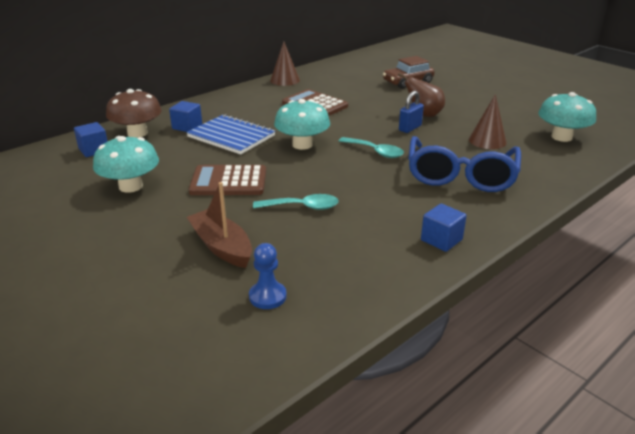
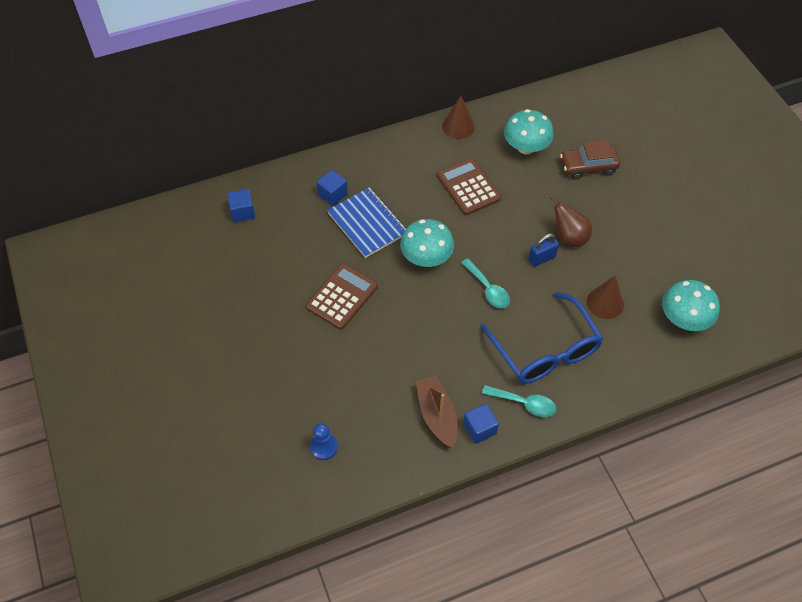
camera: 20 degrees right, 25 degrees up
turquoise mushroom [93,136,159,193] -> turquoise mushroom moved to [504,109,554,154]
brown mushroom [106,89,162,138] -> none
brown boat [187,182,252,268] -> brown boat moved to [416,376,458,448]
brown calculator [189,165,266,195] -> brown calculator turned 105 degrees clockwise [306,264,378,330]
turquoise spoon [253,194,339,210] -> turquoise spoon moved to [482,385,556,417]
blue glasses [408,136,521,192] -> blue glasses turned 60 degrees counterclockwise [480,292,603,384]

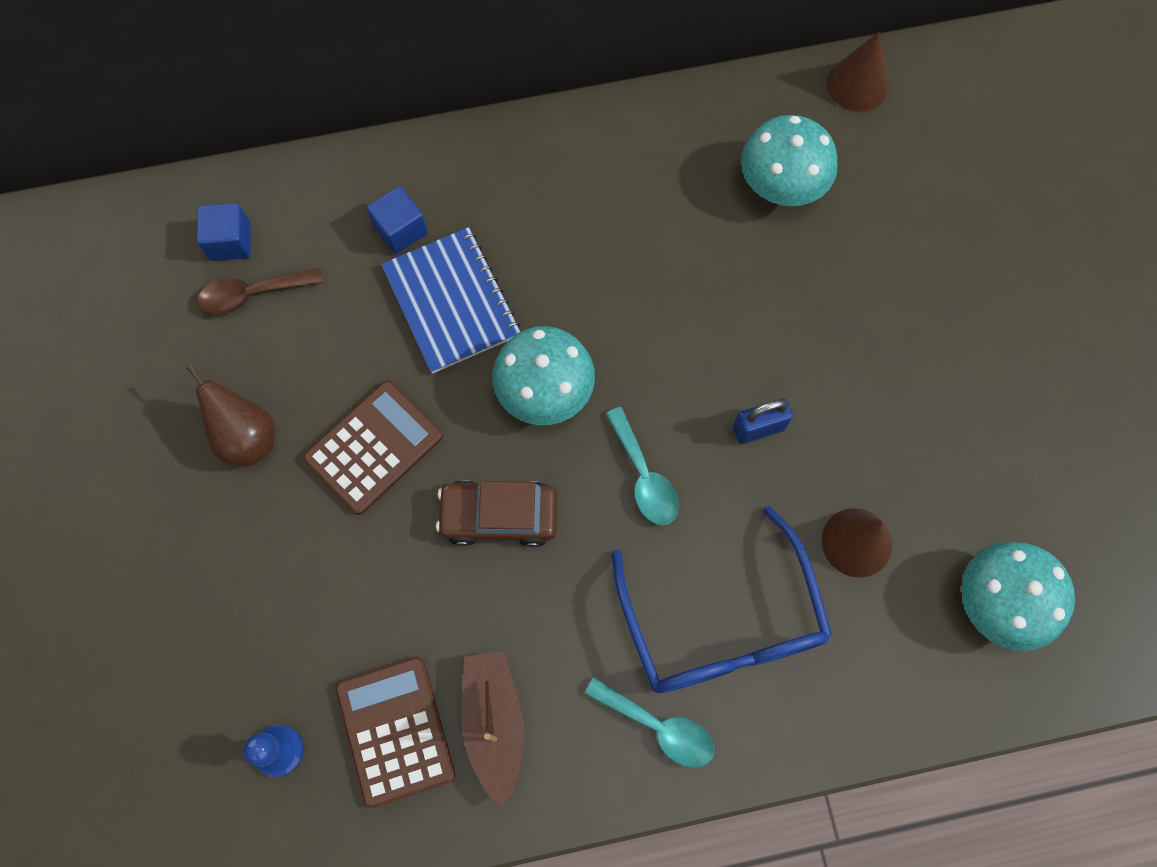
camera: 10 degrees right, 15 degrees up
brown calculator [437,158,501,215] -> brown calculator moved to [335,657,455,808]
brown cone [442,96,475,139] -> brown cone moved to [827,32,888,112]
blue cube [463,403,499,444] -> none
brown pear [549,195,592,247] -> brown pear moved to [186,364,275,467]
brown car [560,140,620,179] -> brown car moved to [436,480,557,547]
none -> brown spoon [197,268,324,315]

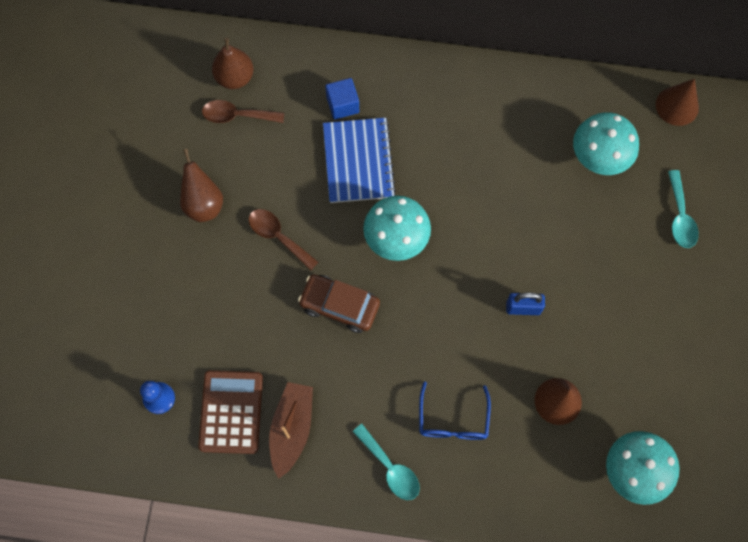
camera: 20 degrees right, 0 degrees up
blue cube [197,203,251,261] -> brown pear [212,38,253,89]
brown calculator [303,380,443,515] -> brown spoon [249,209,318,270]
turquoise spoon [606,407,679,525] -> turquoise spoon moved to [668,170,699,248]
blue glasses [612,506,832,693] -> blue glasses [419,381,491,440], size x0.56

